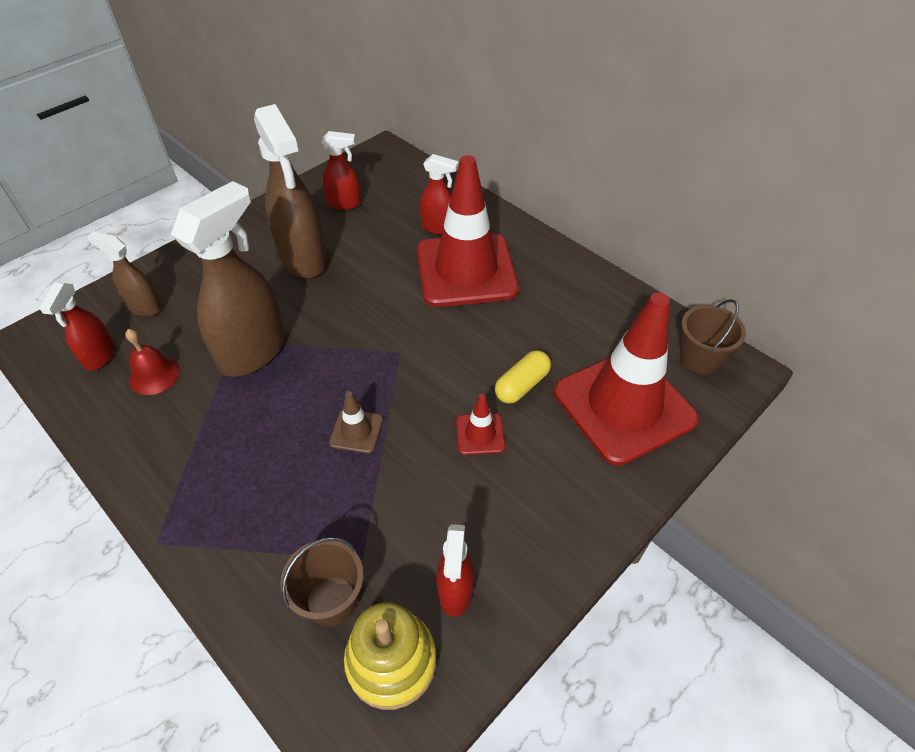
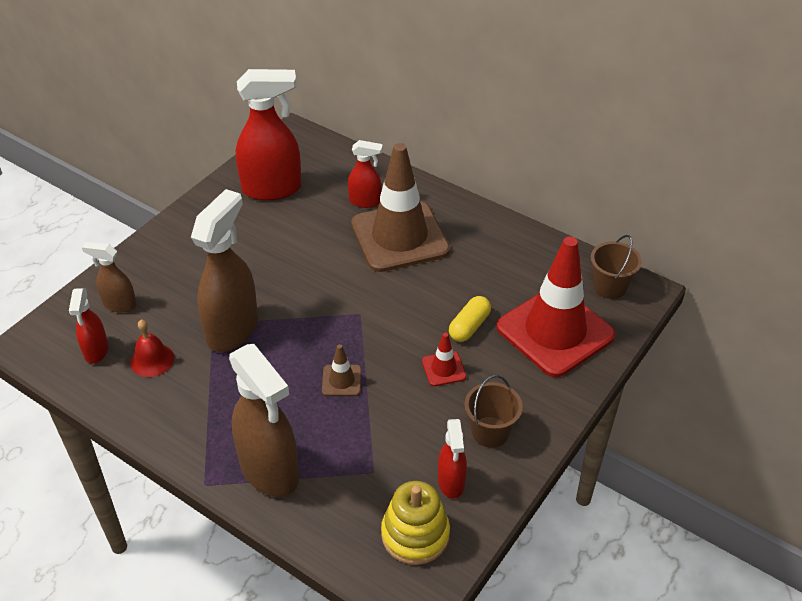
camera: 10 degrees left, 5 degrees down
brown spray bottle [254,104,327,278] -> brown spray bottle moved to [229,344,299,497]
brown bucket [280,537,364,627] -> brown bucket moved to [464,375,523,448]
red spray bottle [321,131,361,210] -> red spray bottle [236,69,302,201], size x1.88
red traffic cone [417,155,519,307] -> brown traffic cone [351,143,450,272]

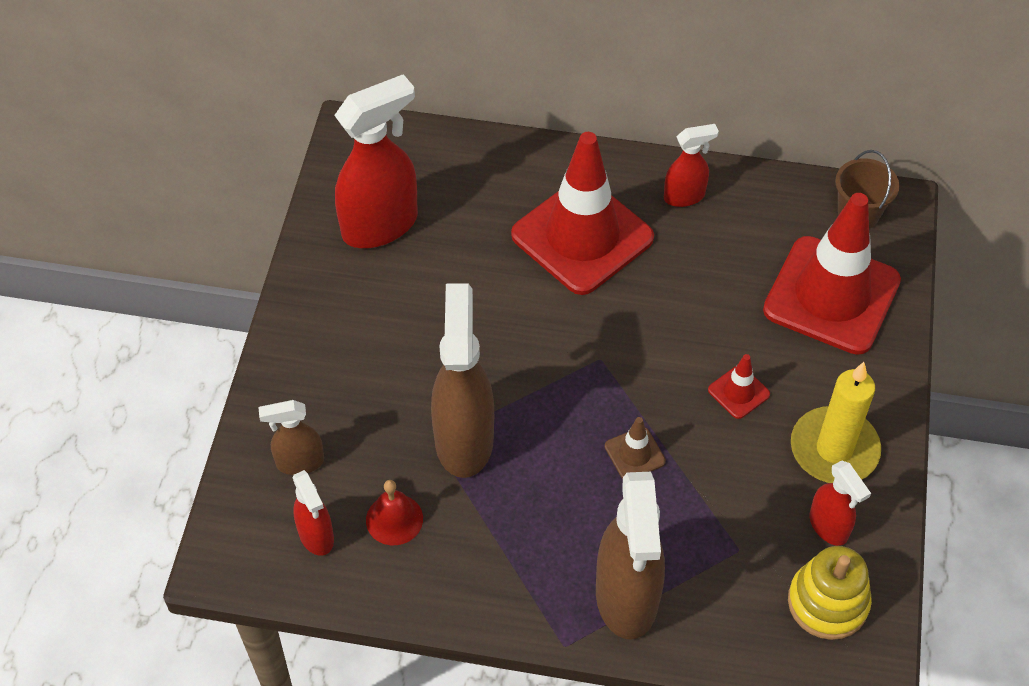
camera: 25 degrees left, 10 degrees up
brown spray bottle [229,344,299,497] -> brown spray bottle turned 60 degrees clockwise [596,472,665,639]
red spray bottle [348,140,383,208] -> red spray bottle moved to [664,124,719,207]
brown traffic cone [351,143,450,272] -> red traffic cone [511,132,654,295]
yellow capsule [449,296,491,342] -> none
brown bucket [464,375,523,448] -> yellow candle [791,362,881,483]

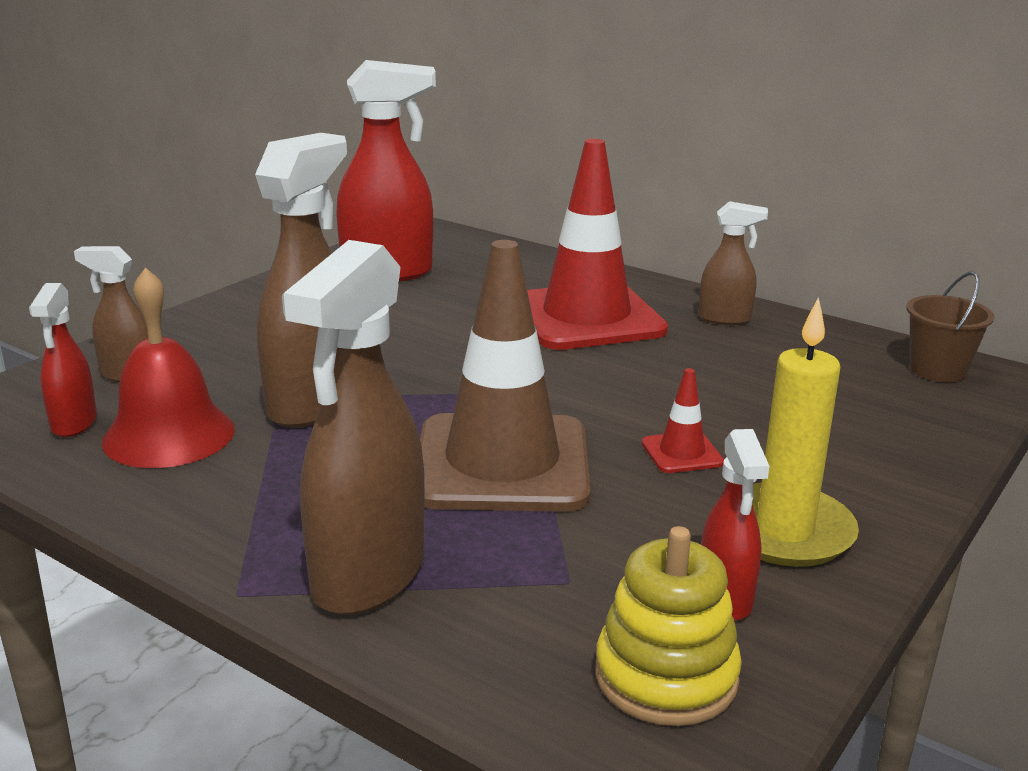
camera: 25 degrees right, 30 degrees down
red bell [366,480,423,545] -> red bell [102,267,235,468], size x1.68
brown traffic cone [605,417,666,479] -> brown traffic cone [420,240,591,512], size x2.46
red spray bottle [664,124,719,207] -> brown spray bottle [699,201,768,325]
red traffic cone [763,193,901,355] -> none

